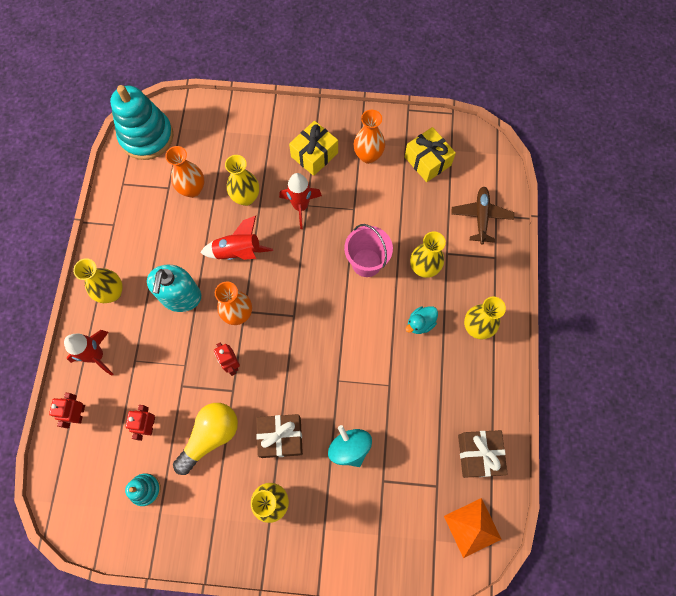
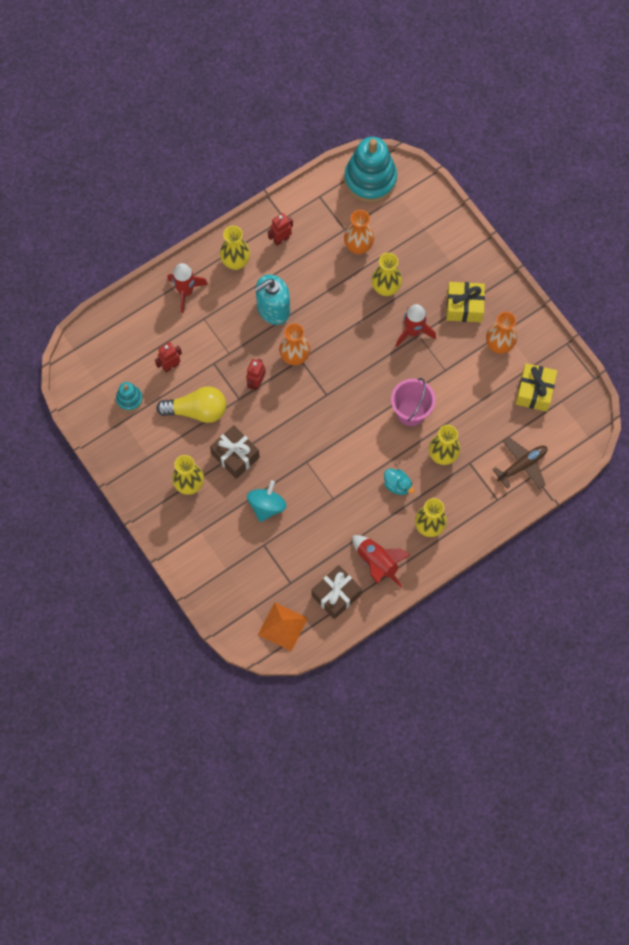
camera: 50 degrees right, 0 degrees up
red robot [49,393,85,428] -> red robot moved to [268,213,293,245]
red rocket [200,216,273,260] -> red rocket moved to [352,535,410,588]
turquoise duck [406,306,438,334] -> turquoise duck turned 150 degrees counterclockwise [384,469,415,495]

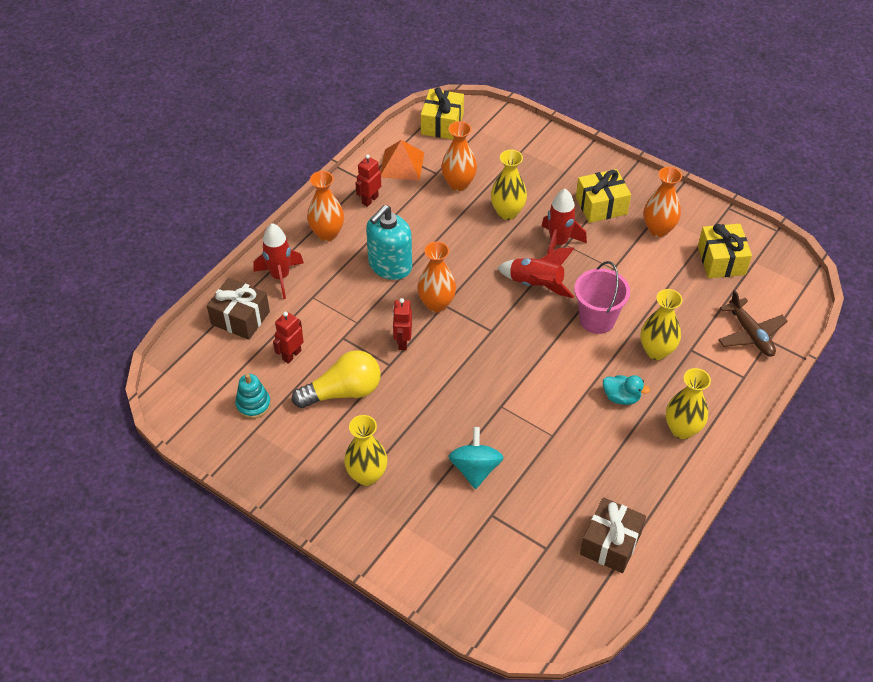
camera: 20 degrees left, 20 degrees down
brown gift [210,425,260,479] -> brown gift moved to [207,278,270,340]
yellow vase [220,226,250,270] -> orange vase [307,171,344,242]
orange pyramid [258,602,308,651] -> orange pyramid moved to [381,140,424,181]
turquoise stacking toy [344,137,397,202] -> yellow gift [421,87,464,140]
red rocket [352,535,410,588] -> red rocket moved to [497,247,574,298]
brown plane [492,437,547,489] -> brown plane turned 120 degrees clockwise [718,290,788,357]

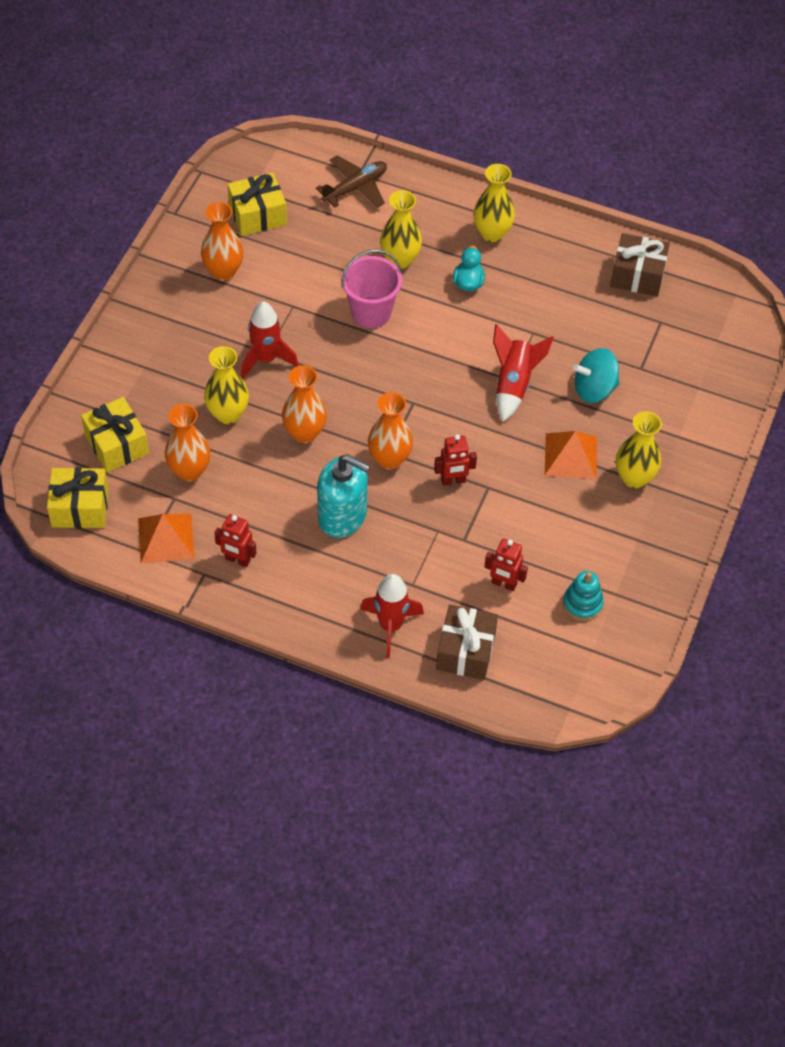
camera: 105 degrees left, 5 degrees up
yellow light bulb [292,350,380,408] -> none
orange vase [307,171,344,242] -> orange vase moved to [282,366,327,443]
red rocket [497,247,574,298] -> red rocket moved to [493,324,554,422]
yellow gift [576,169,631,223] -> yellow gift moved to [81,397,149,472]
none -> orange pyramid [545,431,597,479]

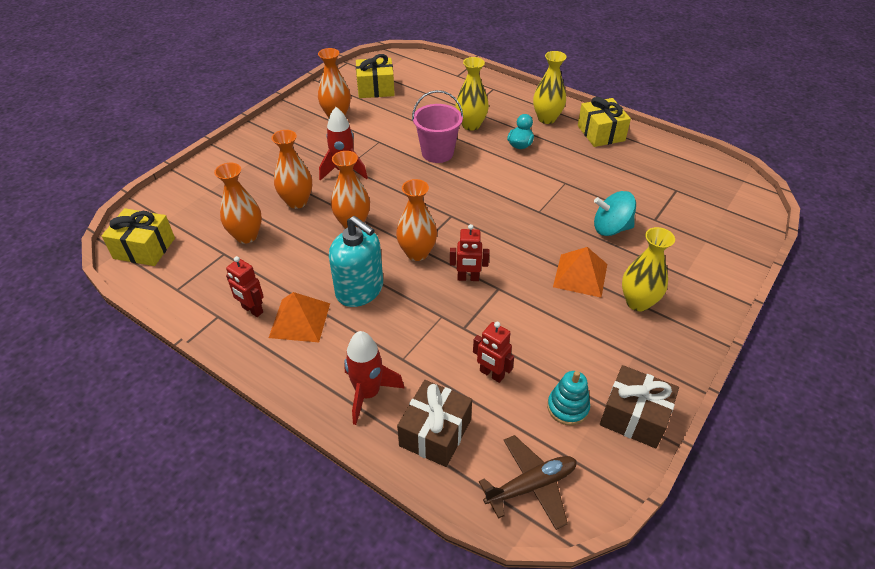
camera: 15 degrees right, 10 degrees down
yellow gift [81,397,149,472] -> yellow gift moved to [578,97,631,147]
orange pyramid [138,514,195,563] -> orange pyramid moved to [269,292,330,342]
yellow vase [204,346,249,424] -> orange vase [272,130,312,209]
brown plane [316,155,387,208] -> brown plane moved to [479,435,577,530]
red rocket [493,324,554,422] -> none
brown gift [610,233,670,296] -> brown gift moved to [600,365,679,448]

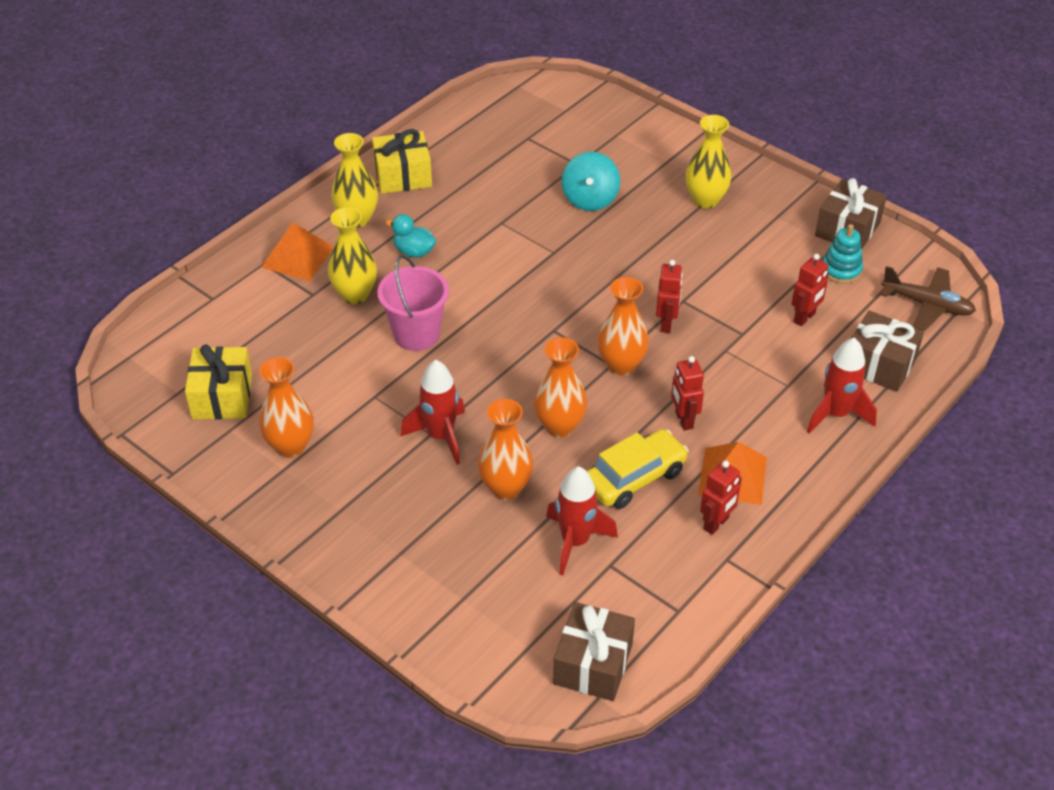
camera: 85 degrees left, 0 degrees up
yellow gift [102,208,175,266] -> brown gift [553,602,635,701]
orange vase [214,163,262,244] -> red rocket [546,466,618,576]
turquoise soap dispenser [329,216,383,307] -> red robot [671,356,704,431]
brown plane [479,435,577,530] -> brown plane turned 135 degrees clockwise [881,266,976,331]
orange pyramid [553,247,607,298] -> orange pyramid moved to [261,222,334,281]
none -> yellow car [587,429,689,509]

